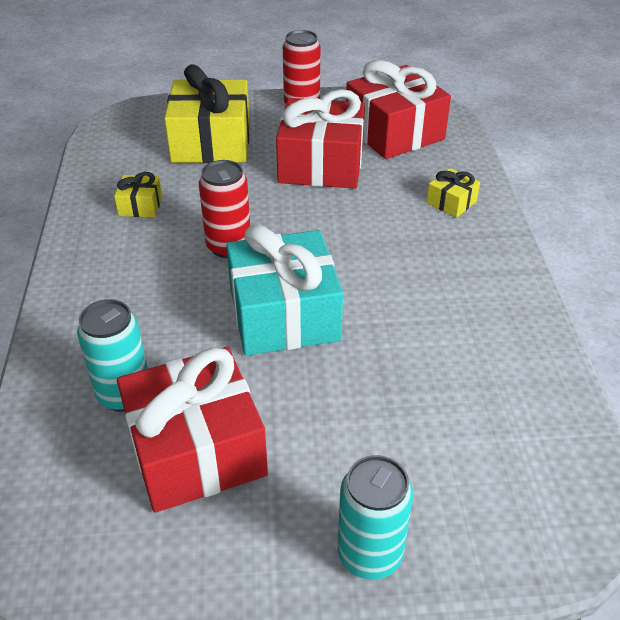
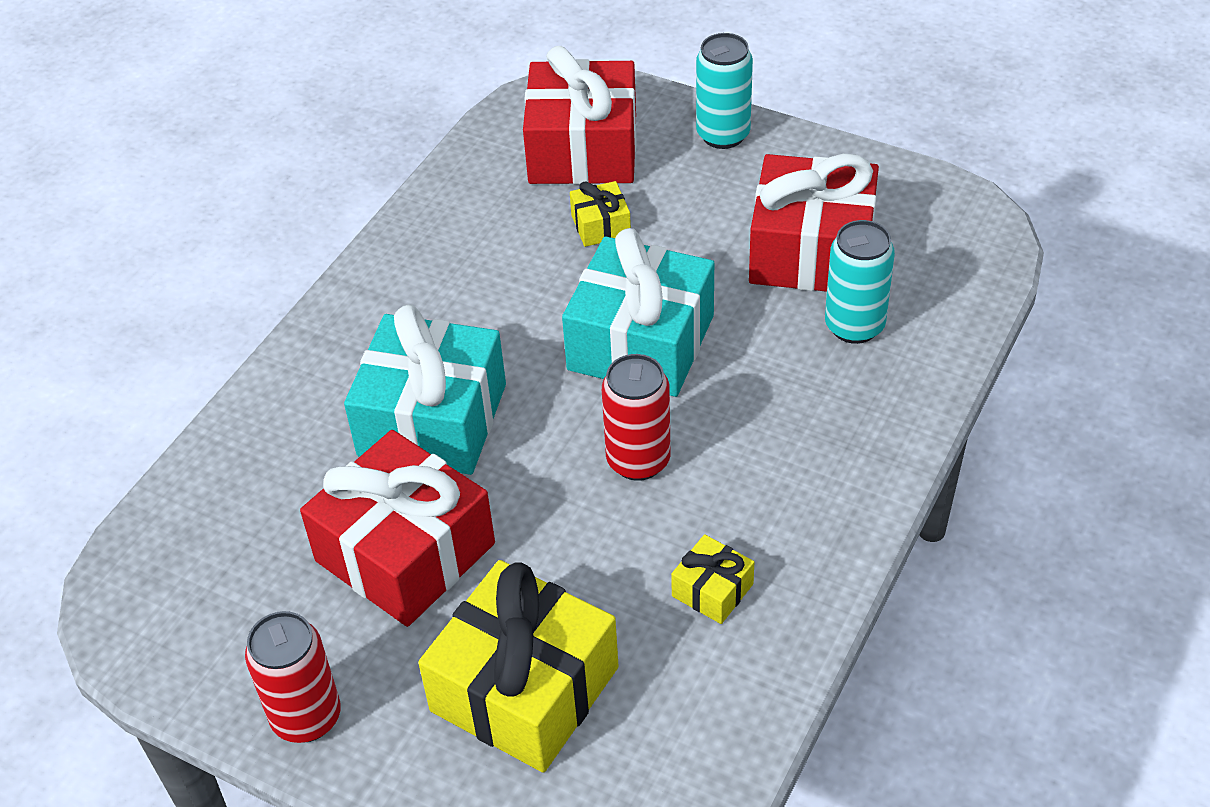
camera: 145 degrees left, 5 degrees up
red gift [346,60,451,159] -> red gift moved to [523,46,637,184]
yellow gift [426,168,480,218] -> yellow gift moved to [570,181,631,247]
none -> turquoise gift [344,304,506,475]

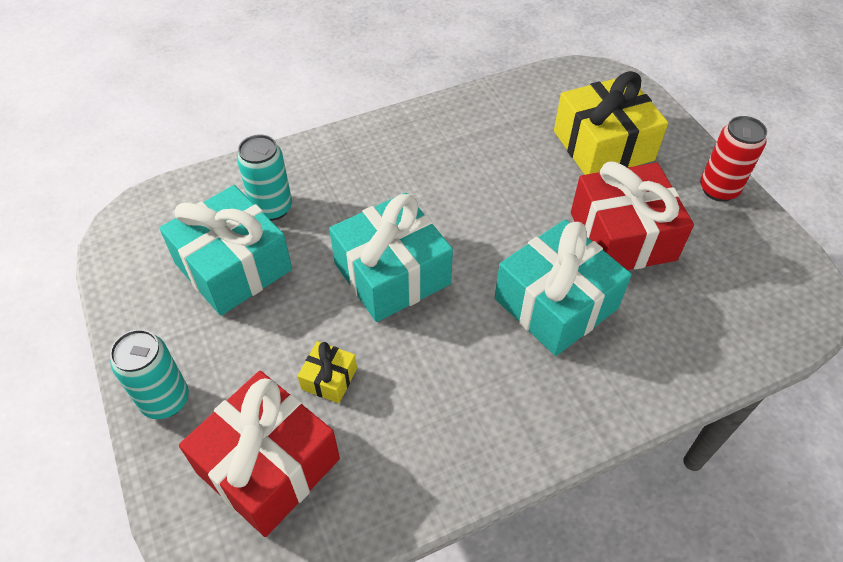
camera: 145 degrees left, 5 degrees up
red can [602,354,671,481] -> none
yellow gift [671,534,754,624] -> none
red gift [749,154,879,292] -> turquoise gift [159,185,292,316]

